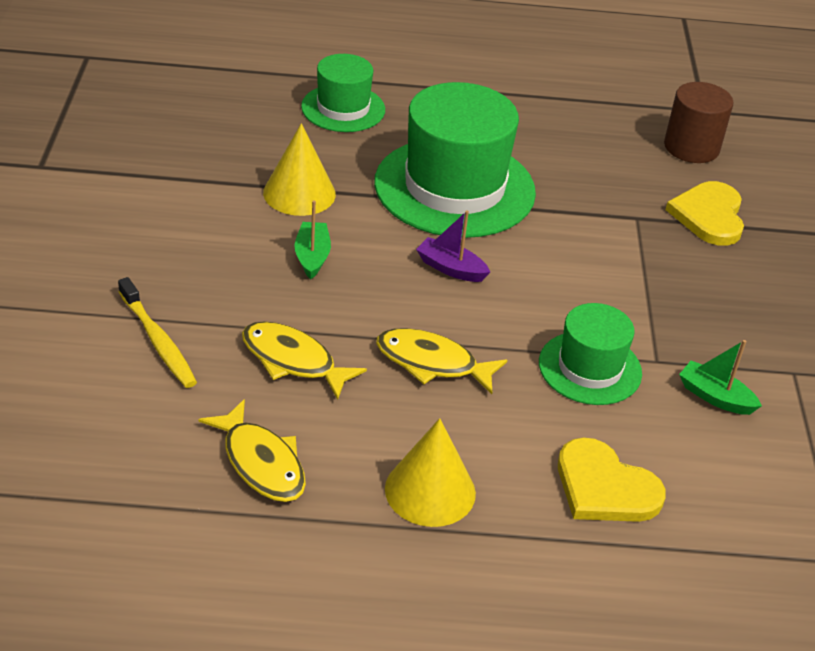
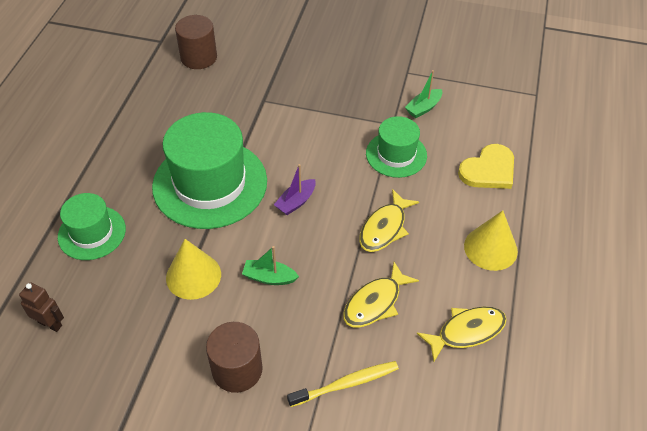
camera: 75 degrees left, 10 degrees up
yellow heart [665,181,744,246] -> none
none -> brown robot [19,282,64,332]
none -> brown cylinder [206,322,263,393]

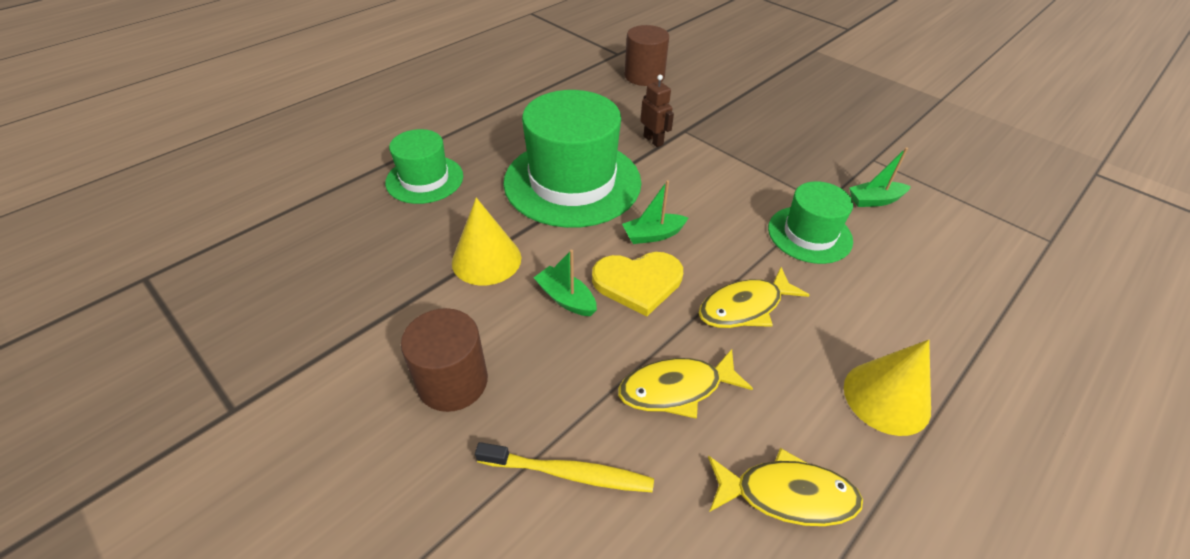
camera: 30 degrees right, 5 degrees down
brown robot [19,282,64,332] -> brown robot moved to [640,75,674,147]
purple boat [274,164,316,215] -> green boat [622,180,688,244]
yellow heart [458,144,514,189] -> yellow heart moved to [592,252,683,316]

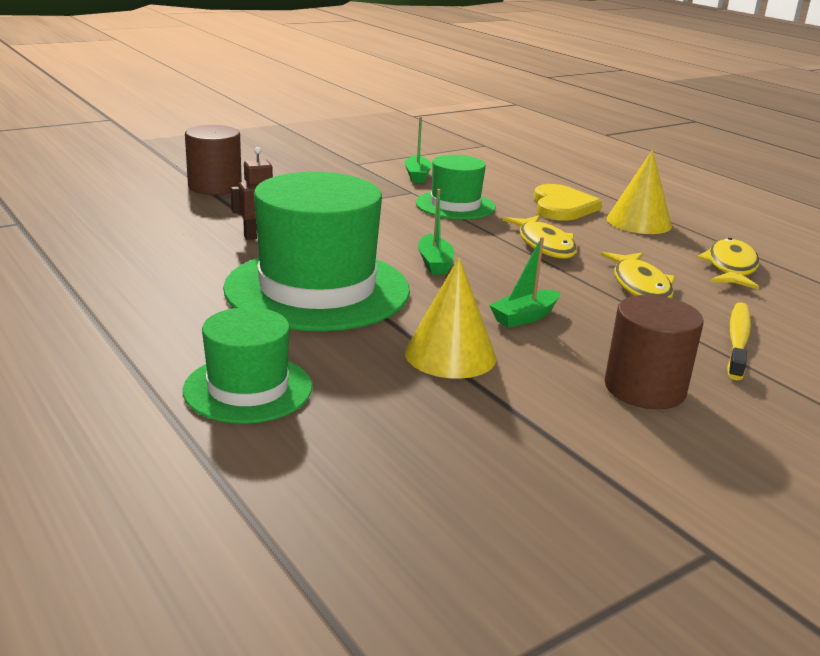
camera: 80 degrees left, 20 degrees down
yellow heart [592,252,683,316] -> yellow heart moved to [534,184,602,221]
brown cylinder [625,25,669,86] -> brown cylinder moved to [185,125,242,195]

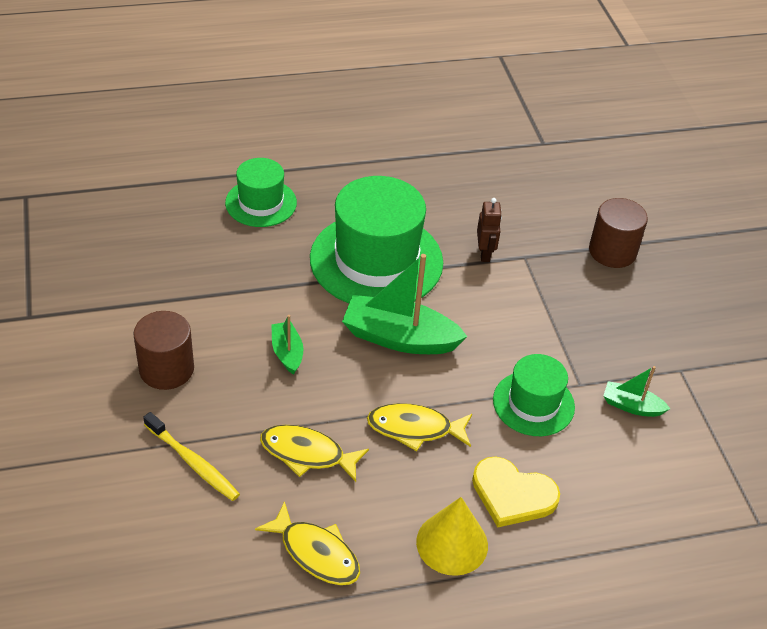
camera: 110 degrees right, 20 degrees up
yellow cone [405,257,496,379] -> none
green boat [418,189,454,275] -> green boat [342,254,468,354], size x1.93

